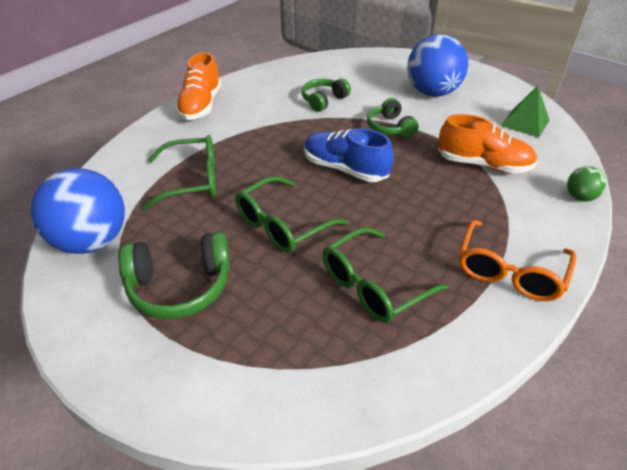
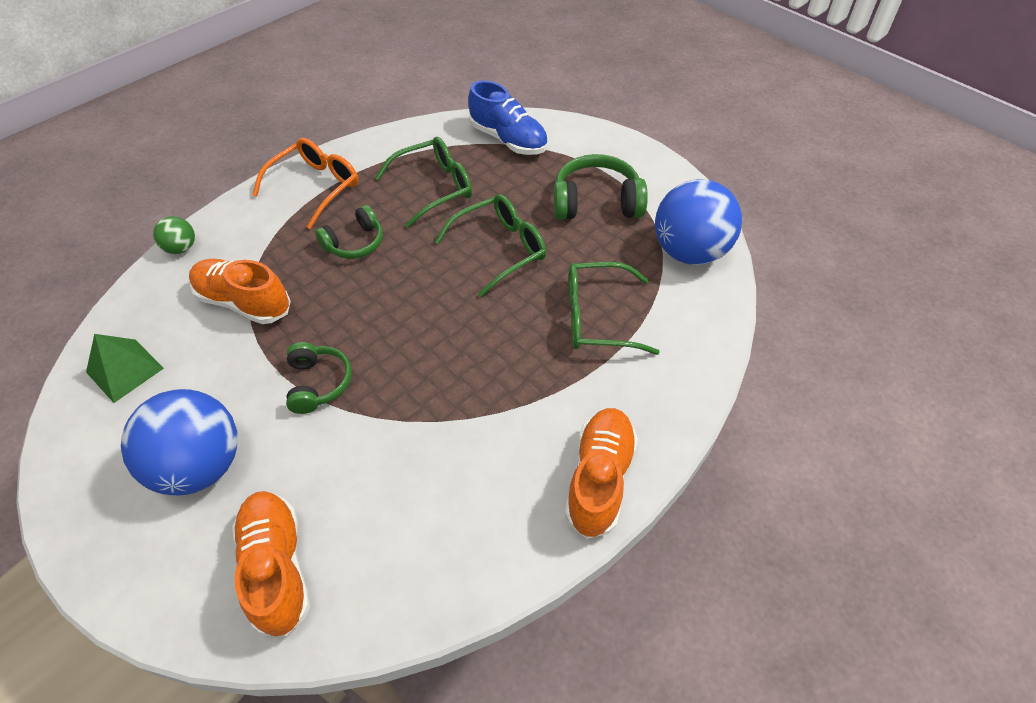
camera: 170 degrees left, 10 degrees up
green headphones [302,78,351,112] -> green headphones moved to [315,205,383,259]
blue shoe [304,128,394,182] -> blue shoe moved to [468,80,548,155]
none -> orange shoe [232,491,310,637]

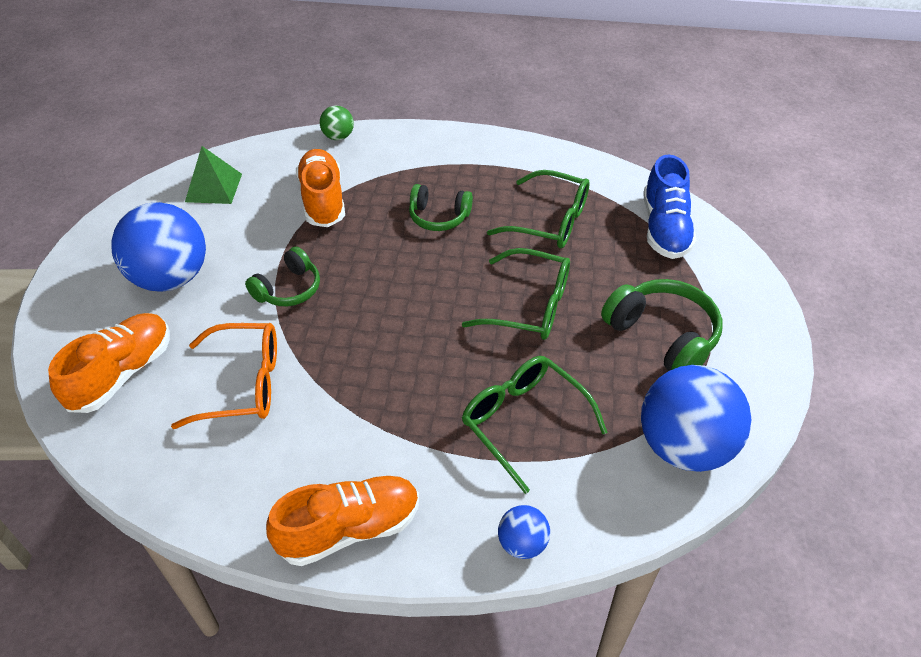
camera: 50 degrees right, 5 degrees down
orange glasses [252,138,359,229] -> orange glasses moved to [171,323,277,429]
none -> blue ball [498,505,550,559]

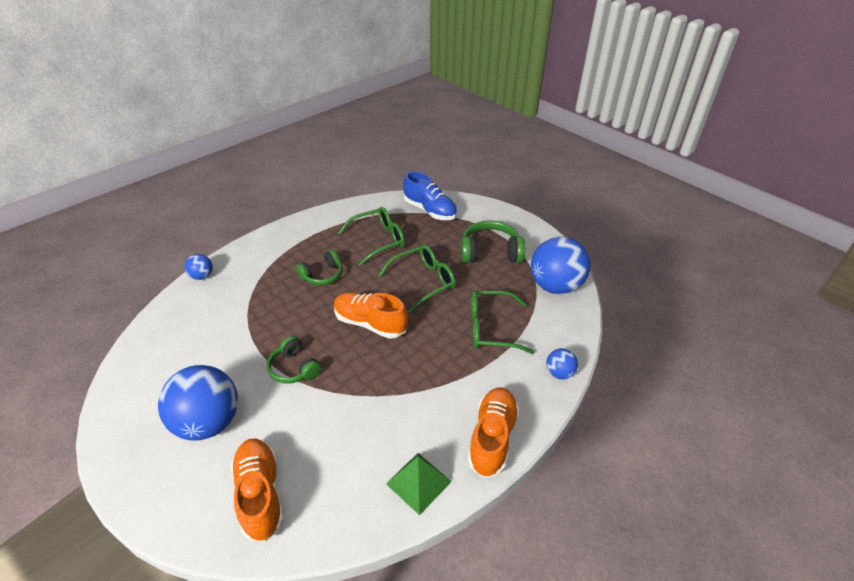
camera: 50 degrees left, 5 degrees down
orange glasses [171,323,277,429] -> none
green pyramid [185,146,242,204] -> green pyramid moved to [386,453,451,515]
green headphones [245,247,320,306] -> green headphones turned 150 degrees clockwise [267,336,321,384]
orange shoe [296,149,345,227] -> orange shoe moved to [334,292,408,339]
green ball [320,106,354,140] -> blue ball [185,254,213,280]

